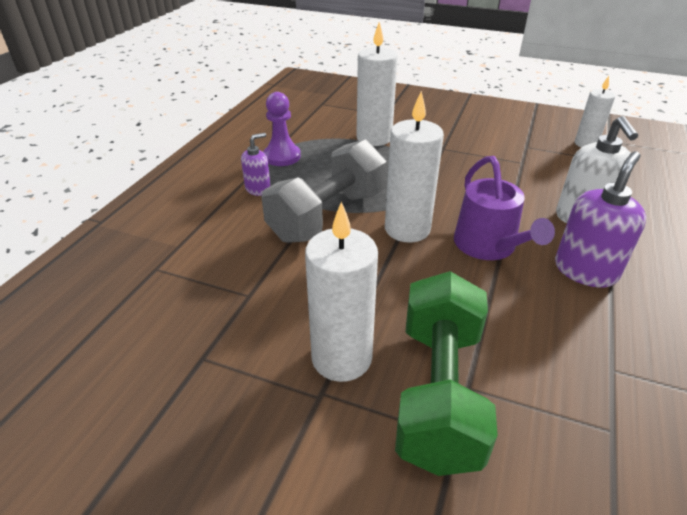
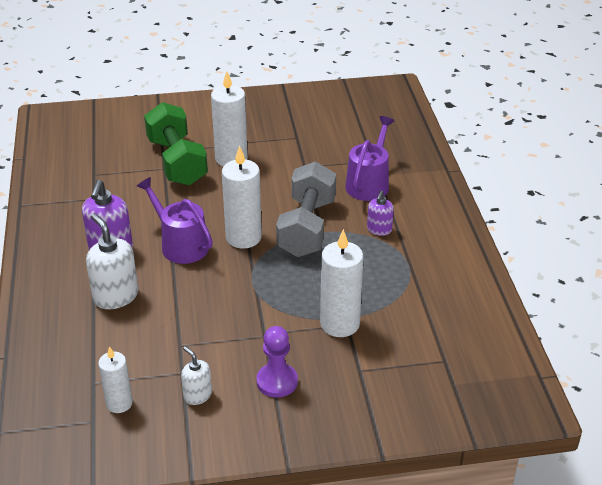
camera: 150 degrees right, 0 degrees up
purple pawn [263,92,301,166] -> purple pawn moved to [256,326,298,398]
none -> white soap dispenser [181,346,212,405]
none -> purple watering can [345,116,394,201]

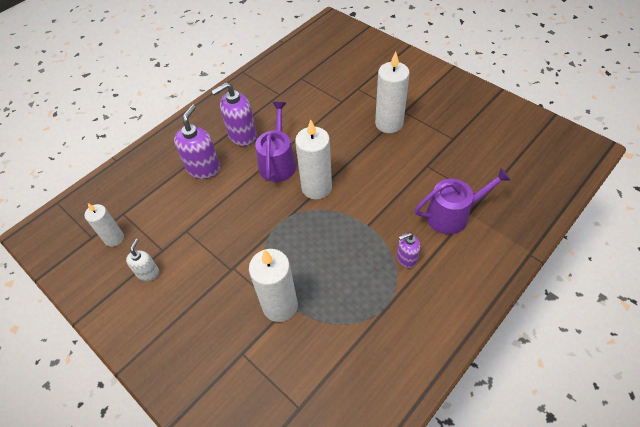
camera: 55 degrees right, 15 degrees up
white soap dispenser [86,213,139,309] -> purple soap dispenser [174,105,220,179]
green dumbbell [144,102,208,186] -> none
purple pawn [256,326,298,398] -> none
grey dumbbell [276,161,336,257] -> none

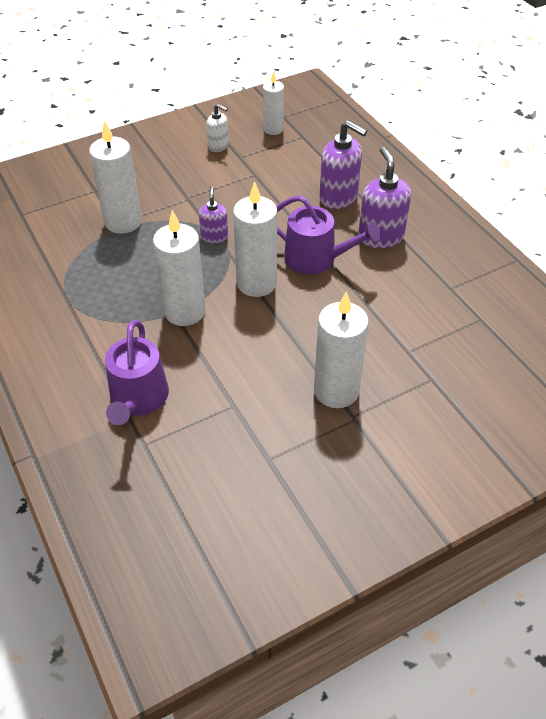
camera: 105 degrees right, 5 degrees down
purple soap dispenser [397,232,420,268] -> purple soap dispenser moved to [199,186,228,244]
none -> white candle [153,210,206,326]

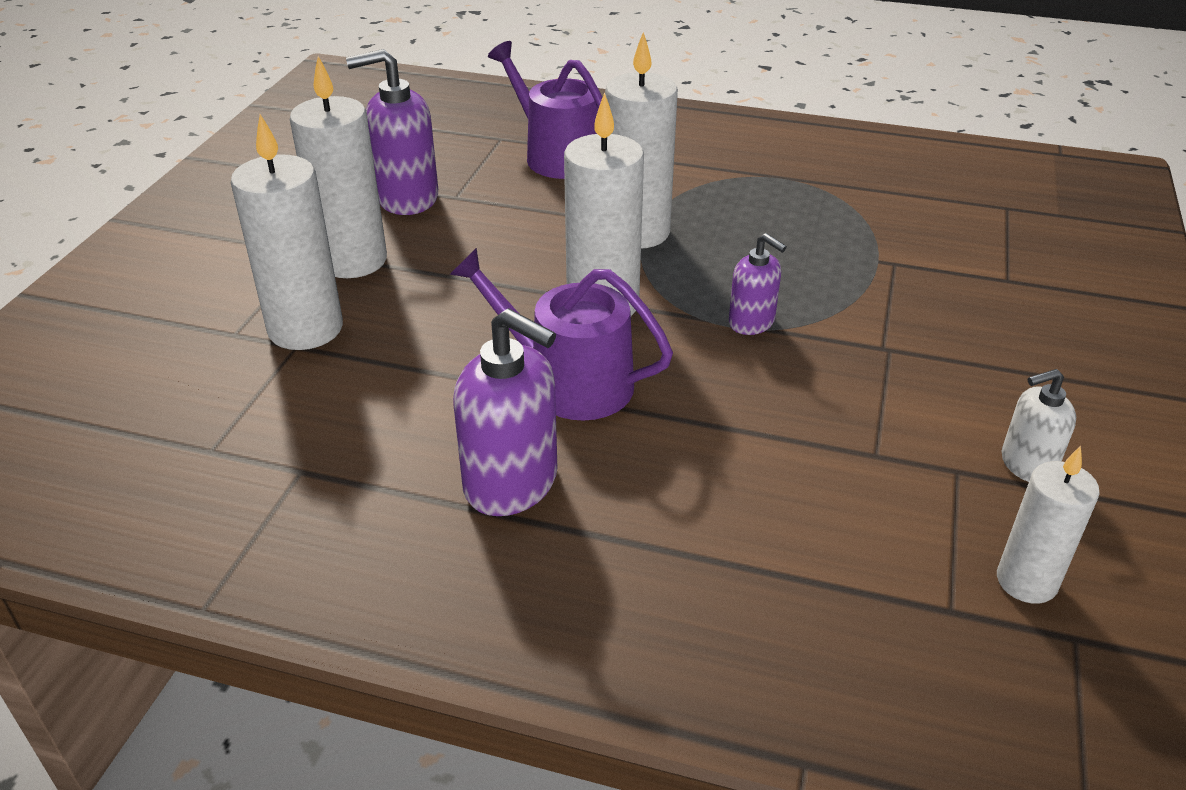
camera: 135 degrees right, 10 degrees down
white candle [89,120,142,234] -> white candle moved to [231,114,343,350]
purple watering can [276,195,381,275] -> purple watering can turned 45 degrees clockwise [449,247,673,421]
purple soap dispenser [319,120,367,209] -> purple soap dispenser moved to [346,49,438,215]

